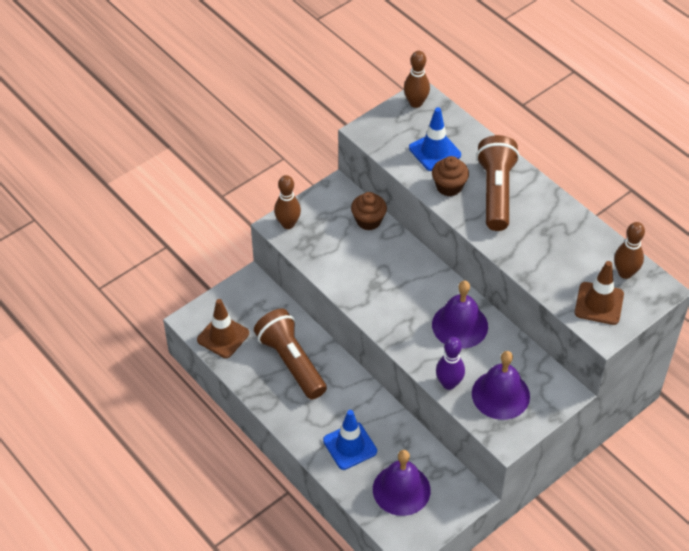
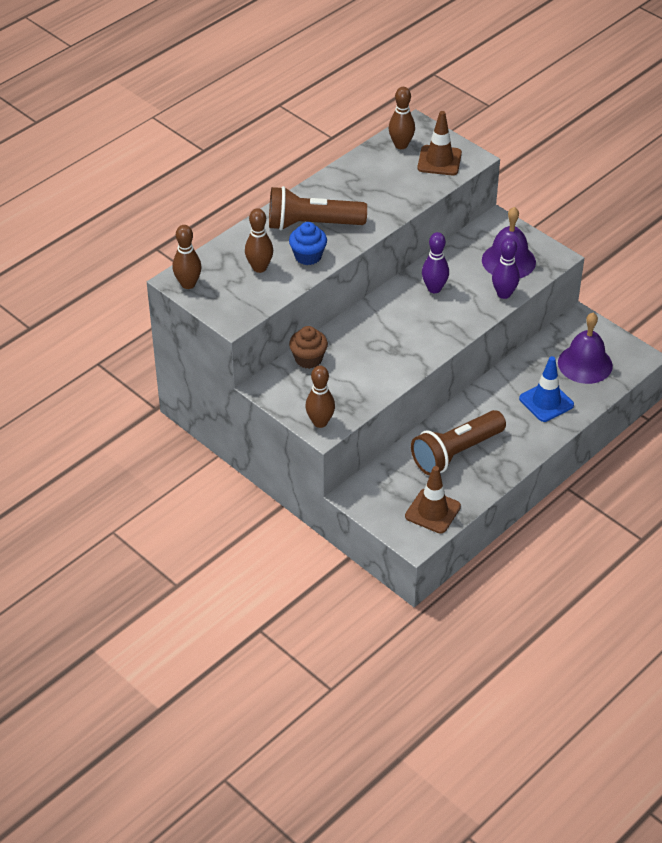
camera: 95 degrees left, 5 degrees down
blue traffic cone [409,107,461,171] -> brown bowling pin [245,208,273,273]
brown cupcake [432,156,469,196] -> blue cupcake [289,222,327,265]
purple bell [432,280,488,349] -> purple bowling pin [422,232,449,293]

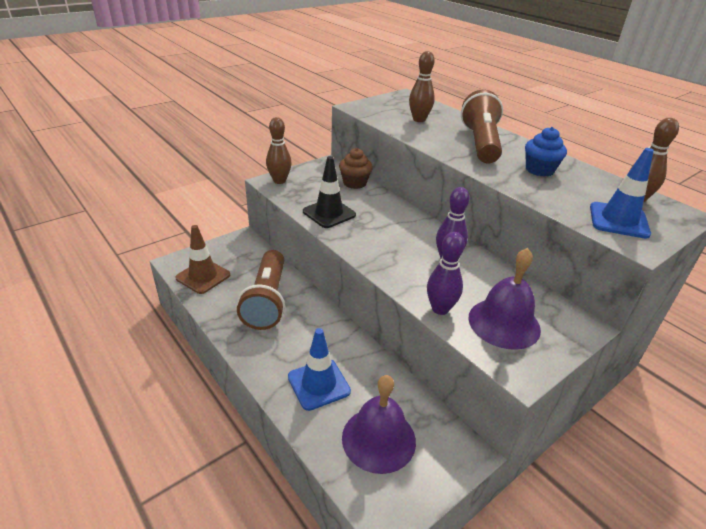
camera: 95 degrees right, 10 degrees down
brown bowling pin [172,225,202,289] -> none
blue cupcake [289,222,327,265] -> blue cupcake moved to [525,127,567,177]
brown flashlight [411,410,506,475] -> brown flashlight turned 150 degrees counterclockwise [237,250,285,330]
brown traffic cone [417,111,462,175] -> blue traffic cone [590,148,654,238]
none -> black traffic cone [303,156,356,228]

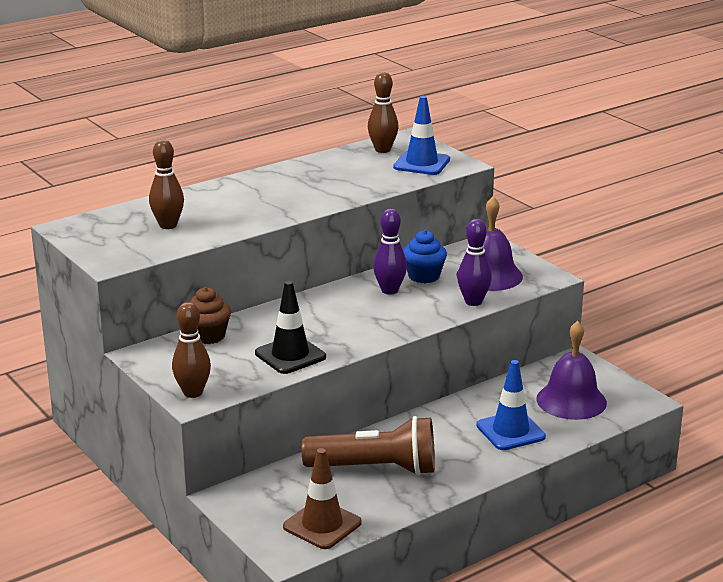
camera: 85 degrees left, 10 degrees down
brown flashlight [461,90,503,163] -> none
blue cupcake [525,127,567,177] -> blue cupcake moved to [403,230,447,283]

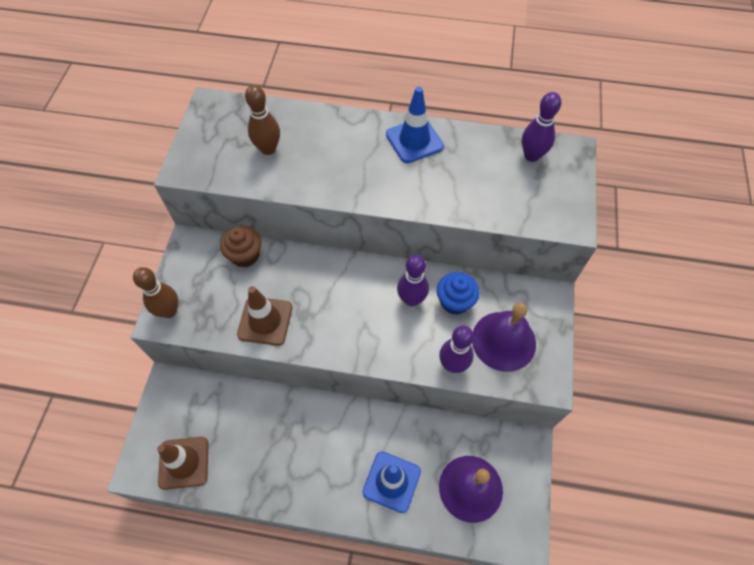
camera: 45 degrees right, 35 degrees up
black traffic cone [255,281,326,374] -> brown traffic cone [237,286,292,346]
brown flashlight [301,416,435,476] -> none
brown bowling pin [368,72,399,153] -> purple bowling pin [522,92,561,162]
blue traffic cone [393,96,450,175] -> blue traffic cone moved to [386,87,444,163]

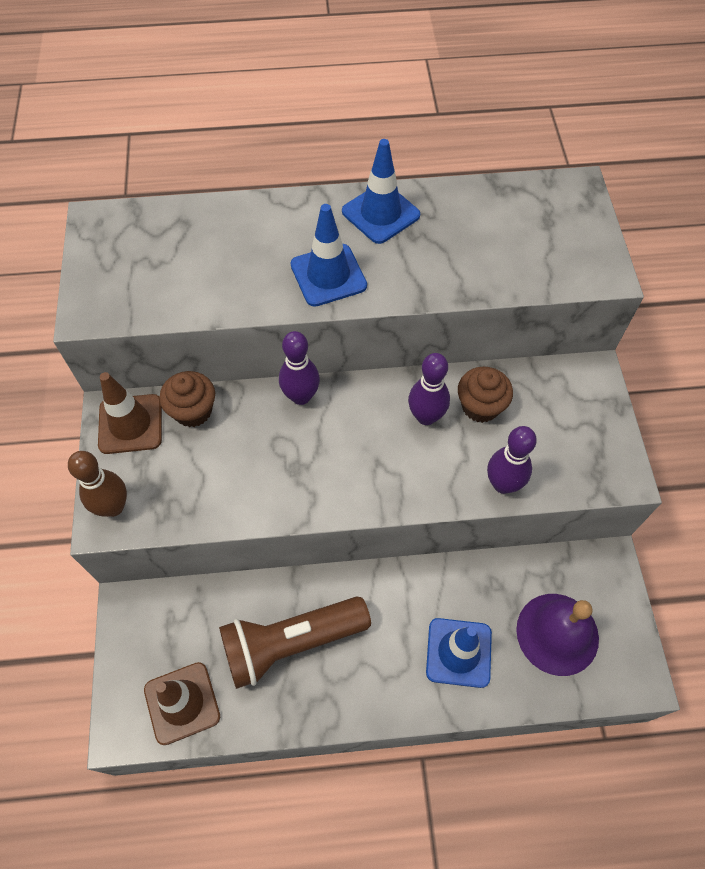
camera: 15 degrees left, 0 degrees up
brown traffic cone [237,286,292,346] -> brown traffic cone moved to [98,372,162,454]
brown bowling pin [245,85,280,155] -> none
blue cupcake [437,272,479,315] -> brown cupcake [458,367,513,423]
purple bell [472,303,536,372] -> none
purple bowling pin [522,92,561,162] -> purple bowling pin moved to [279,331,320,405]
none -> brown flashlight [219,596,371,689]
none -> blue traffic cone [291,204,367,307]

